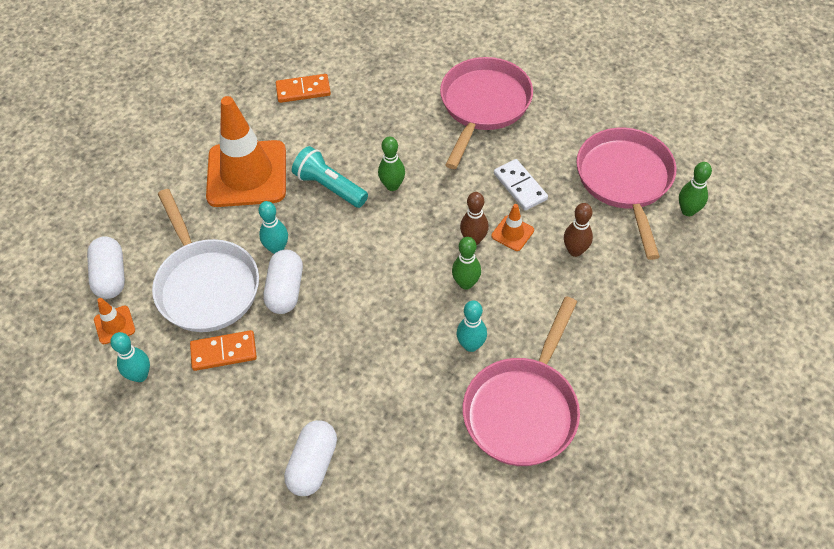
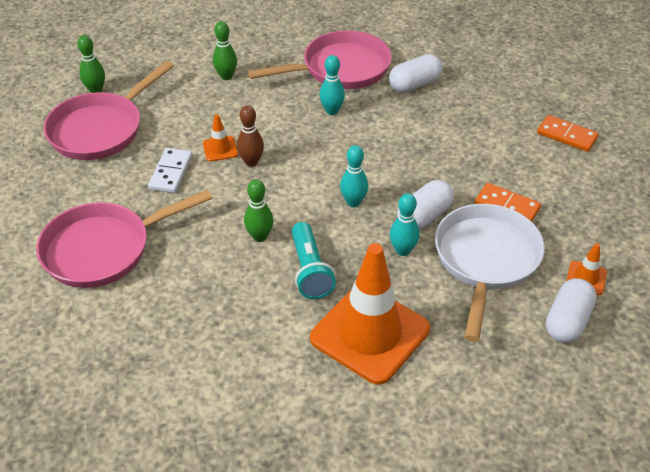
camera: 140 degrees left, 10 degrees down
turquoise bowling pin [110,332,150,382] -> turquoise bowling pin moved to [340,145,368,207]
orange domino [276,74,331,103] -> orange domino moved to [537,115,599,152]
white capsule [284,420,337,496] -> white capsule moved to [389,54,443,93]
green bowling pin [452,237,481,290] -> green bowling pin moved to [213,21,237,80]
brown bowling pin [564,203,593,257] -> none

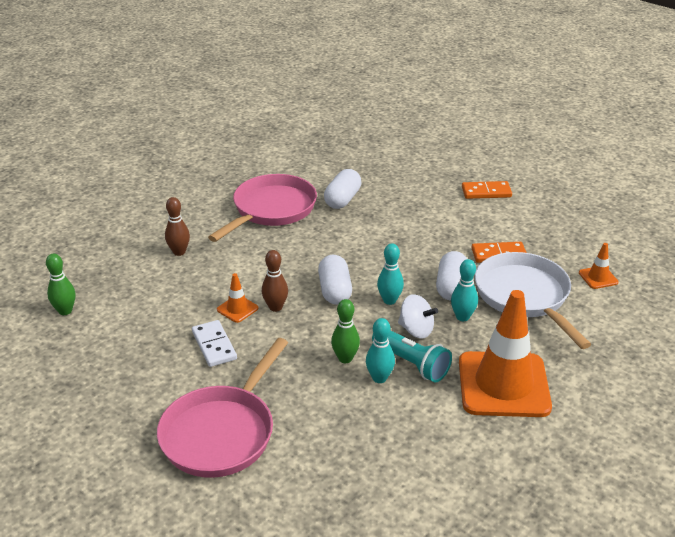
camera: 35 degrees left, 10 degrees down
pink pan [43,61,174,160] -> none
green bowling pin [213,21,237,80] -> brown bowling pin [165,197,190,256]
turquoise bowling pin [319,55,345,115] -> turquoise bowling pin moved to [366,318,395,383]
white capsule [546,278,597,343] -> white capsule moved to [318,255,352,305]
none -> white spinning top [398,294,438,339]

